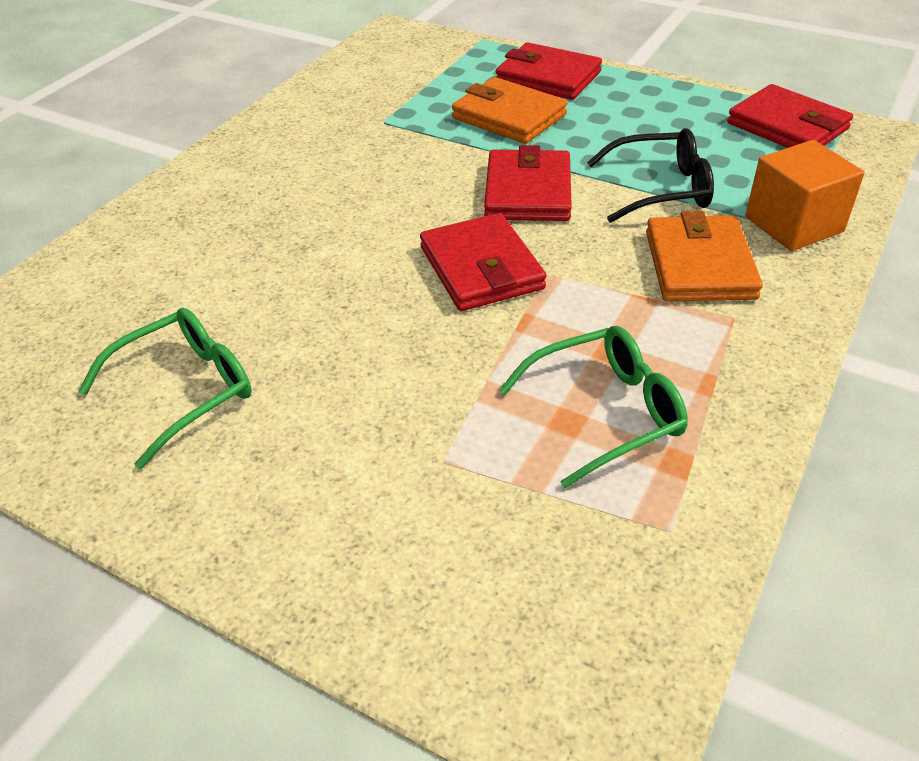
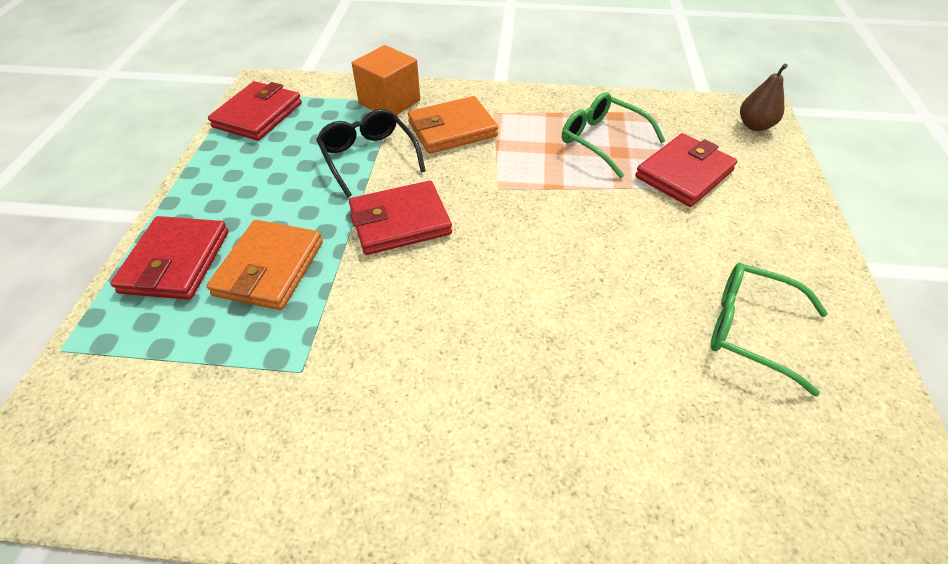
camera: 115 degrees left, 5 degrees up
red wallet [420,213,546,311] -> red wallet moved to [635,133,737,207]
none -> brown pear [740,64,788,131]

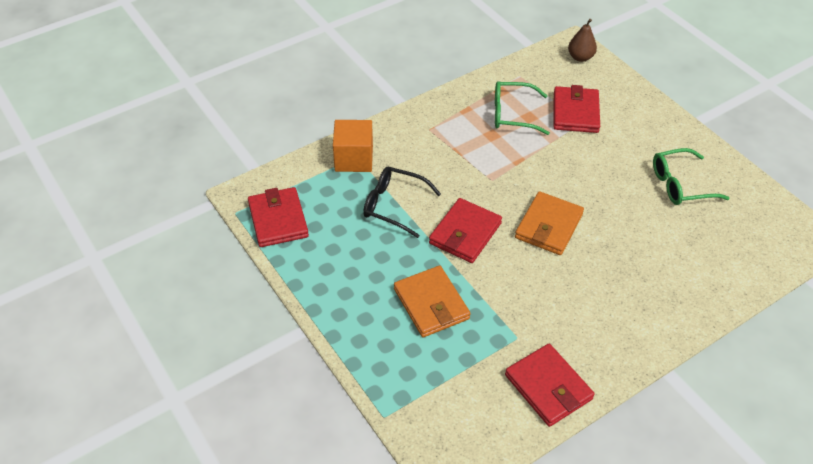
camera: 40 degrees left, 0 degrees up
red wallet [110,216,229,300] -> red wallet moved to [505,344,594,427]
orange wallet [408,96,498,154] -> orange wallet moved to [515,191,584,255]

